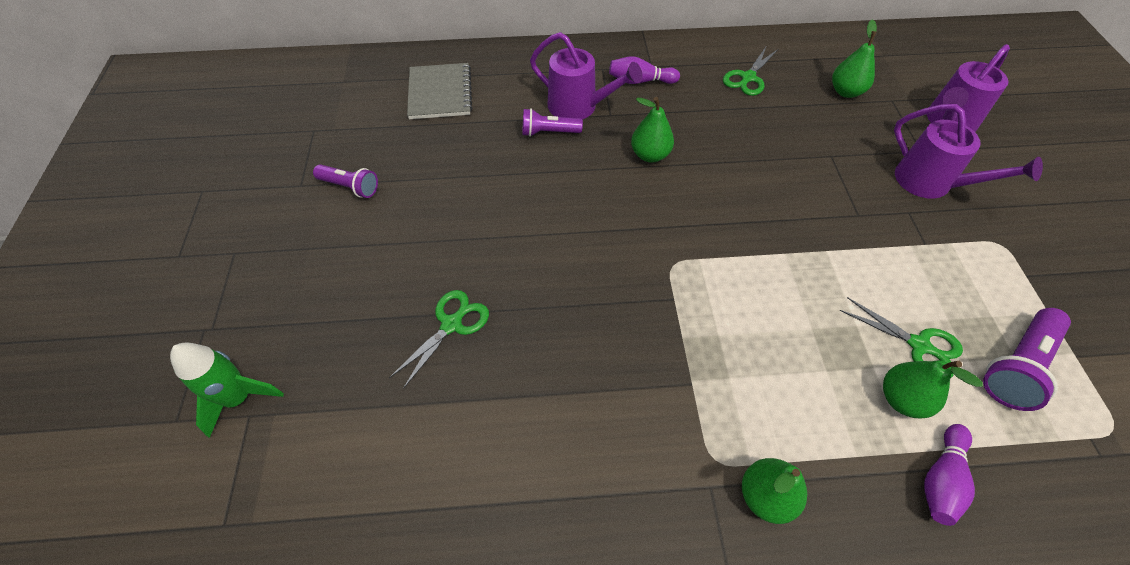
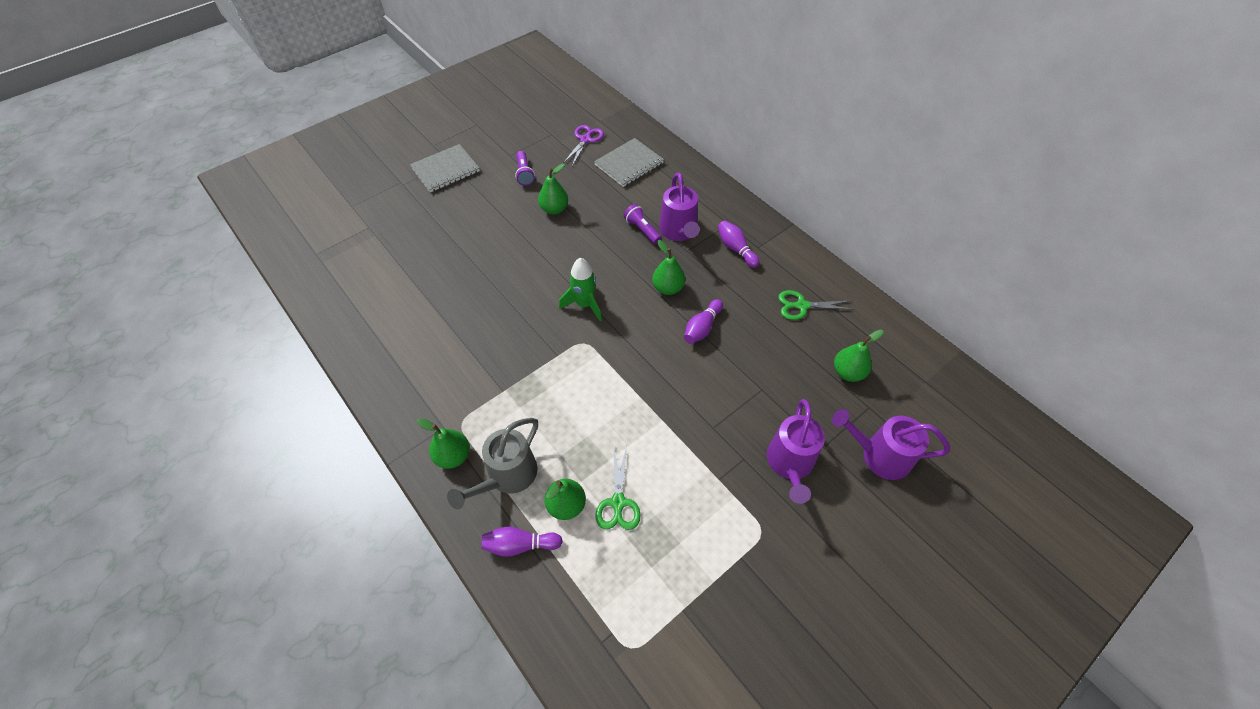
camera: 55 degrees right, 0 degrees up
green rocket [170,343,284,438] -> green rocket moved to [559,258,602,321]
green scissors [389,290,489,389] -> none
purple flashlight [983,308,1071,411] -> none
none -> grey notebook [410,144,480,192]
none -> grey watering can [447,418,538,509]
none -> green pear [538,163,568,214]
none -> purple scissors [563,125,604,166]
none -> purple bowling pin [684,299,723,344]

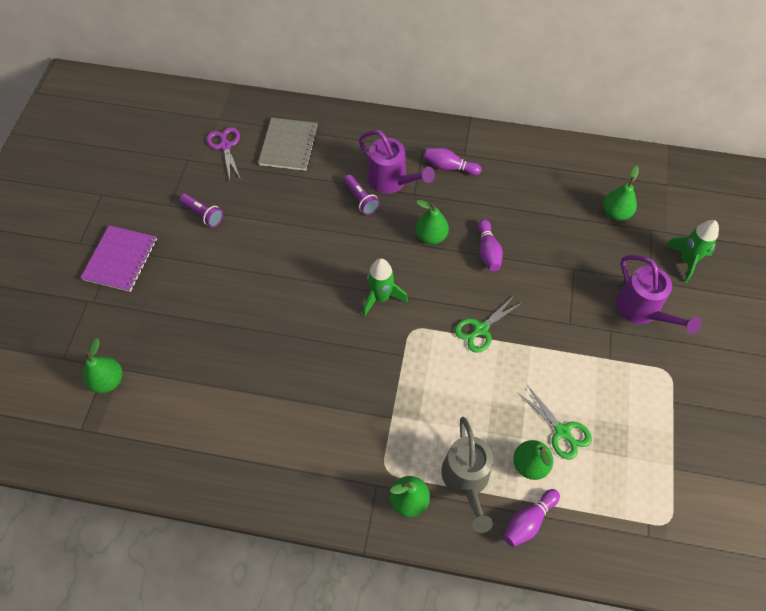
camera: 40 degrees left, 5 degrees up
grey notebook [410,144,480,192] -> purple notebook [80,225,157,292]
green pear [538,163,568,214] -> green pear moved to [83,338,122,393]
purple flashlight [624,204,662,244] -> purple flashlight turned 135 degrees counterclockwise [344,174,380,215]
green scissors [778,290,855,320] -> green scissors moved to [455,295,524,353]
purple watering can [832,409,950,480] -> green rocket [664,220,719,283]

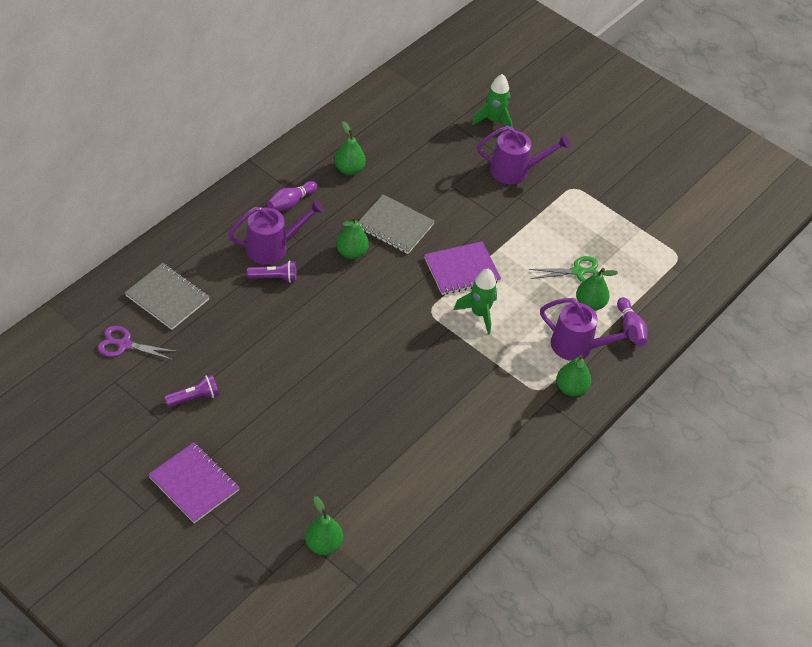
camera: 65 degrees left, 10 degrees down
green rocket [363,258,408,317] -> green rocket moved to [454,269,497,334]
grey watering can [441,417,493,533] -> purple watering can [540,298,638,361]
green scissors [455,295,524,353] -> purple notebook [424,241,501,295]
purple bowling pin [478,219,503,271] -> grey notebook [358,194,435,254]
green pear [603,166,639,221] -> green pear moved to [335,121,366,175]

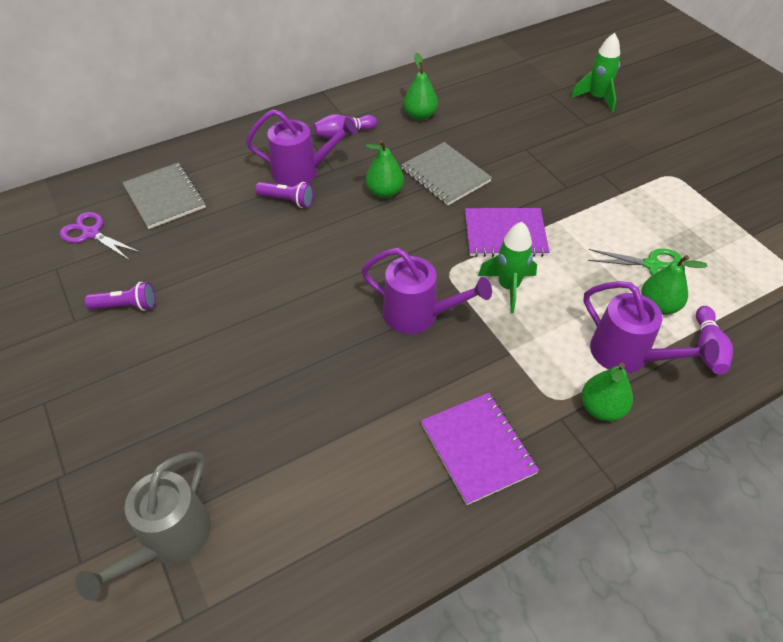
camera: 25 degrees right, 0 degrees up
purple notebook [148,442,240,523] -> purple notebook moved to [421,393,539,505]
green pear [305,496,343,555] -> grey watering can [75,451,211,601]
purple watering can [477,126,570,184] -> purple watering can moved to [361,248,492,334]

